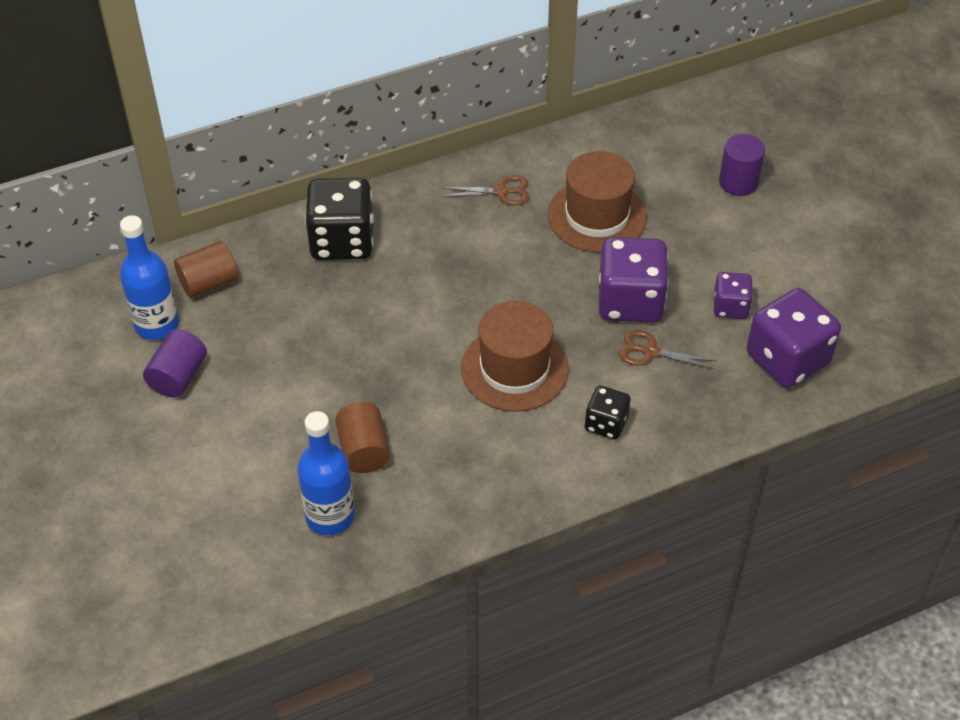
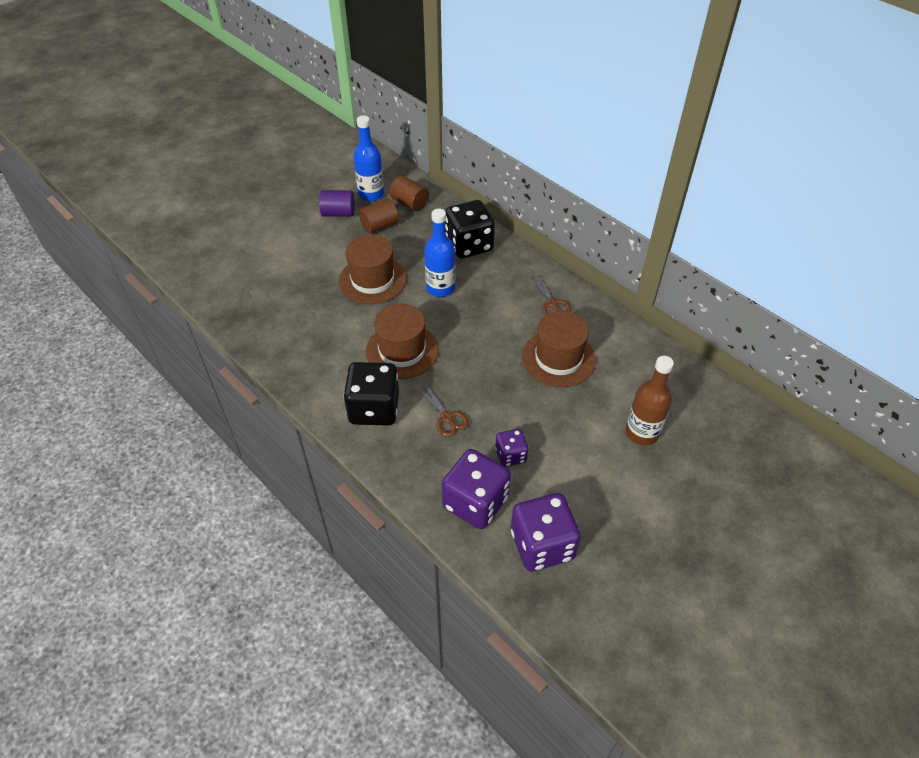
camera: 70 degrees right, 0 degrees up
blue bottle [297,411,355,535] -> blue bottle moved to [424,209,455,297]
brown cylinder [335,402,390,473] -> brown cylinder moved to [359,198,399,234]
black dice [585,386,631,440] -> black dice [344,362,399,426], size x1.84
purple dice [599,237,669,322] -> purple dice moved to [511,493,581,572]
brown scissors [619,330,717,369] -> brown scissors turned 150 degrees clockwise [418,384,469,437]
purple cylinder [719,134,765,196] -> brown bottle [626,356,674,445]
none -> brown hat [339,235,407,304]

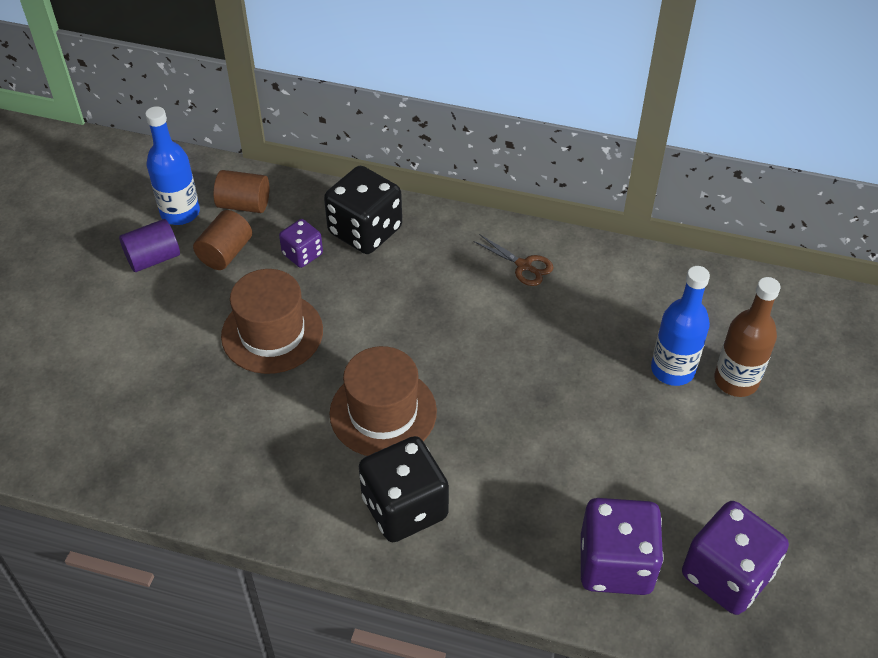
camera: 30 degrees left, 0 degrees up
brown scissors [418,384,469,437] -> none
blue bottle [424,209,455,297] -> blue bottle moved to [651,266,710,386]
purple dice [495,429,528,467] -> purple dice moved to [279,219,323,268]
brown hat [522,311,596,387] -> none

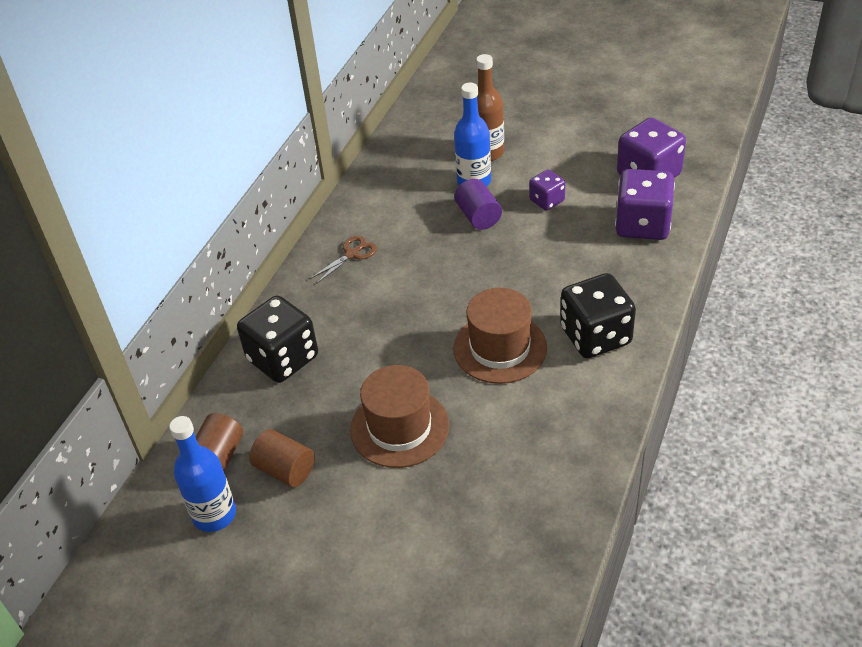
camera: 80 degrees left, 5 degrees down
purple cylinder [119,219,180,272] -> purple cylinder moved to [455,179,502,230]
purple dice [279,219,323,268] -> purple dice moved to [529,170,565,211]

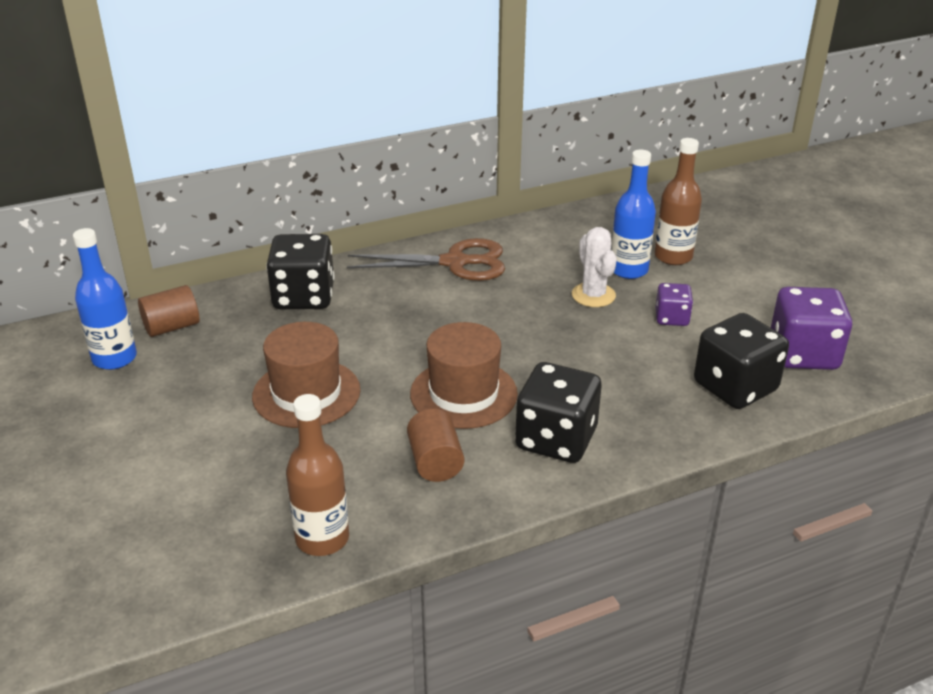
camera: 40 degrees right, 10 degrees down
brown cylinder [249,429,315,487] -> brown cylinder moved to [407,409,464,482]
brown scissors [310,235,377,284] -> brown scissors [347,238,505,281], size x1.94
purple cylinder [455,179,502,230] -> white cactus [572,227,617,307]
purple dice [615,169,675,240] -> black dice [694,313,789,409]
none -> brown bottle [286,394,349,556]

